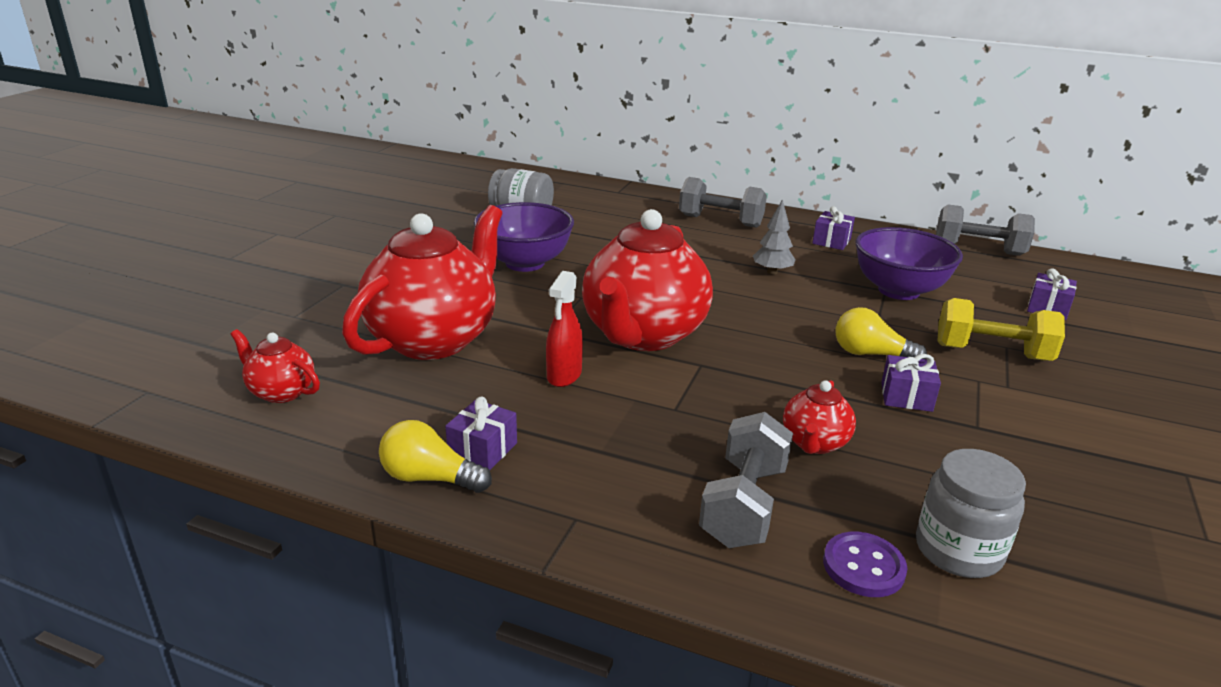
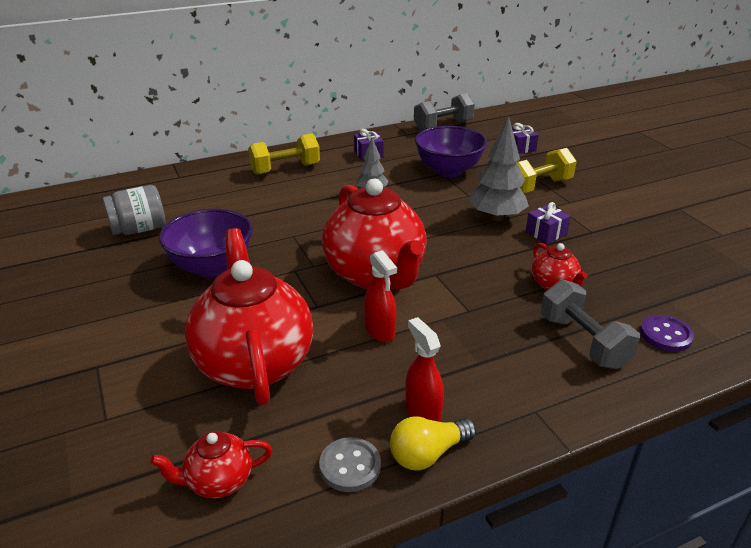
camera: 45 degrees left, 5 degrees up
purple gift [445,396,517,470] -> red spray bottle [405,317,444,422]
grey dumbbell [679,177,767,228] -> yellow dumbbell [248,134,320,175]
yellow light bulb [836,307,927,359] -> grey tree [468,116,529,221]
grey jar [916,449,1026,578] -> none
none -> grey button [319,437,381,492]

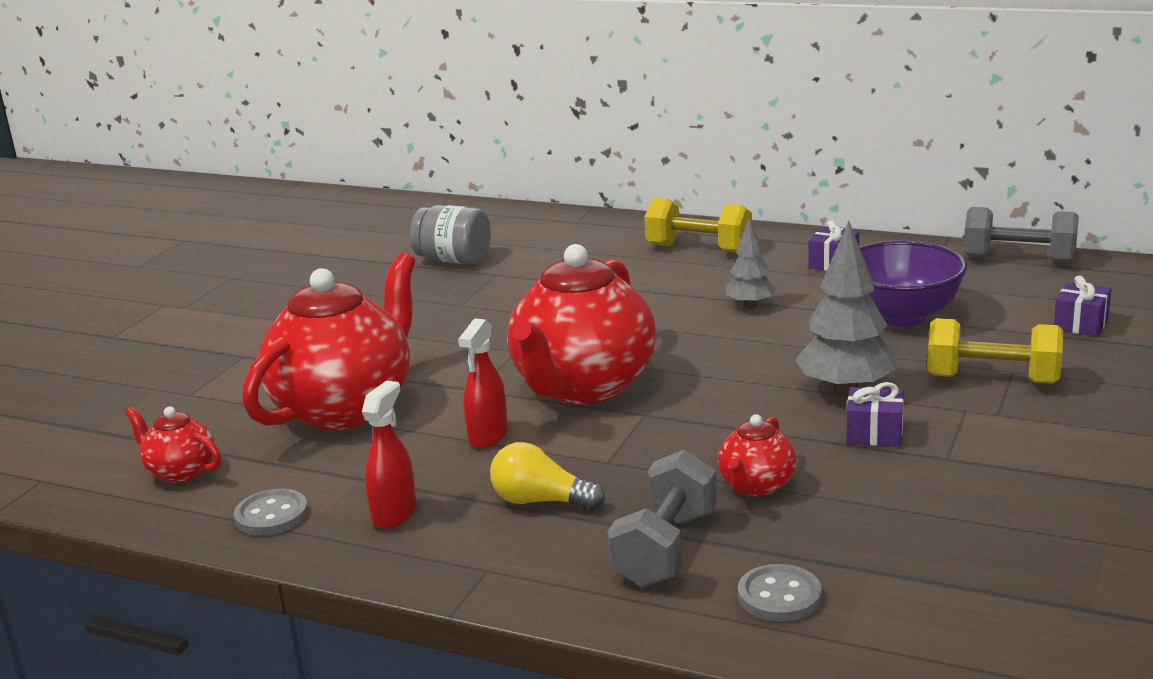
camera: 50 degrees right, 10 degrees down
purple bowl [159,209,253,277] -> none
yellow light bulb [390,416,476,470] -> yellow light bulb moved to [490,442,605,510]
purple button [640,315,694,352] -> grey button [738,564,822,622]

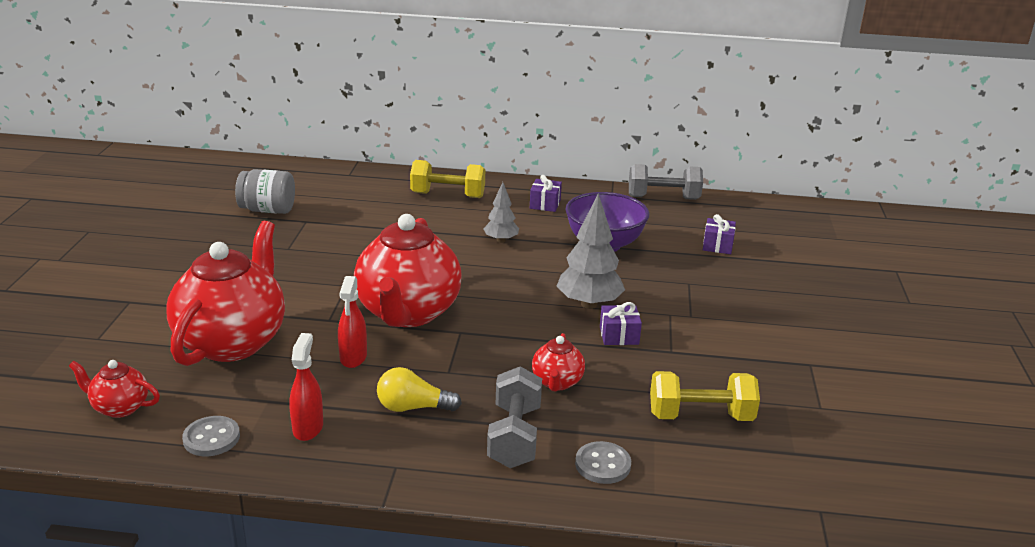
camera: 20 degrees left, 5 degrees up
yellow dumbbell [927,318,1063,384] -> yellow dumbbell moved to [650,371,760,421]

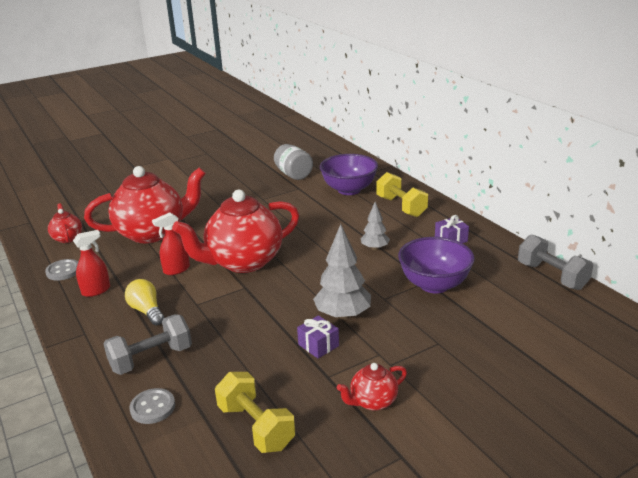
camera: 55 degrees right, 0 degrees up
red teapot [532,333,585,392] -> red teapot moved to [337,363,407,411]
purple gift [703,214,736,254] -> none
none -> purple bowl [320,154,378,195]

